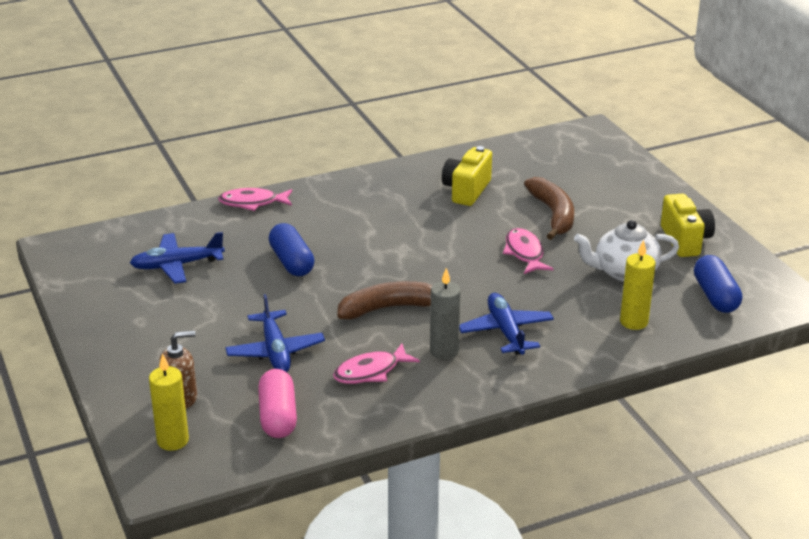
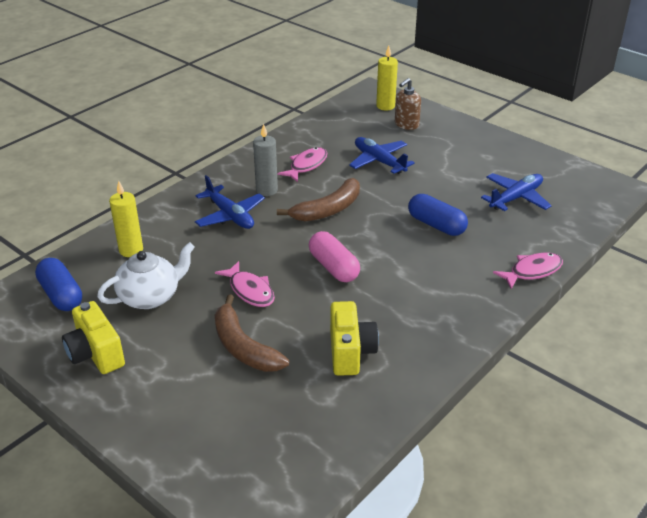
camera: 155 degrees right, 5 degrees up
pink capsule [258,369,297,438] -> pink capsule moved to [309,231,360,282]

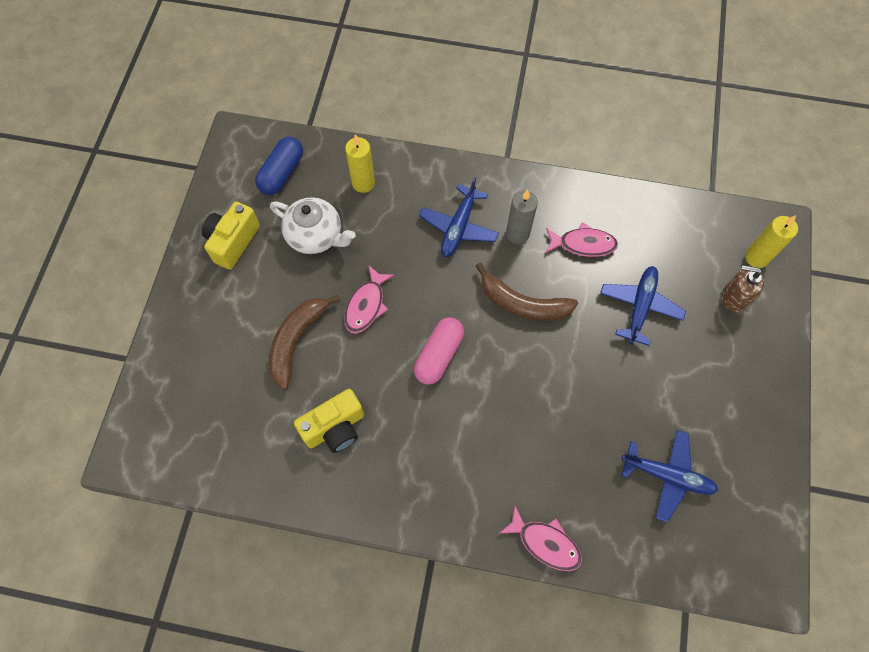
camera: 60 degrees right, 30 degrees up
blue capsule [408,194,468,236] -> none

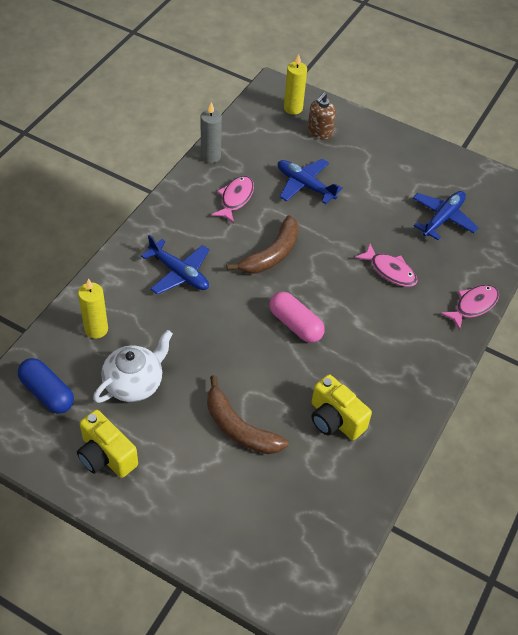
camera: 75 degrees left, 15 degrees down
yellow camera [294,389,364,453] -> yellow camera turned 150 degrees clockwise [311,374,372,440]
pink fish [344,266,395,334] -> pink fish moved to [355,244,417,287]
grey candle [506,189,538,244] -> grey candle moved to [201,102,222,163]

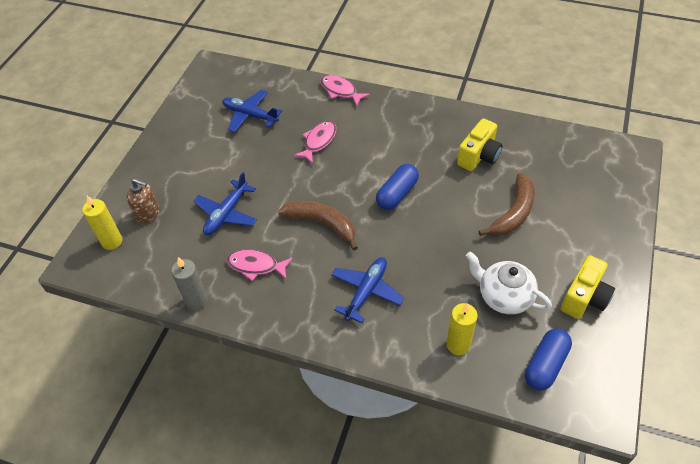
camera: 95 degrees left, 0 degrees up
pink capsule [270,291,325,343] -> blue capsule [376,164,419,210]

